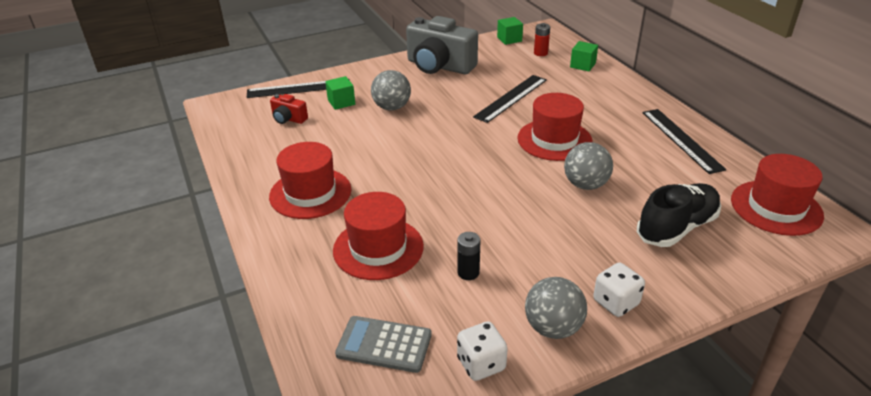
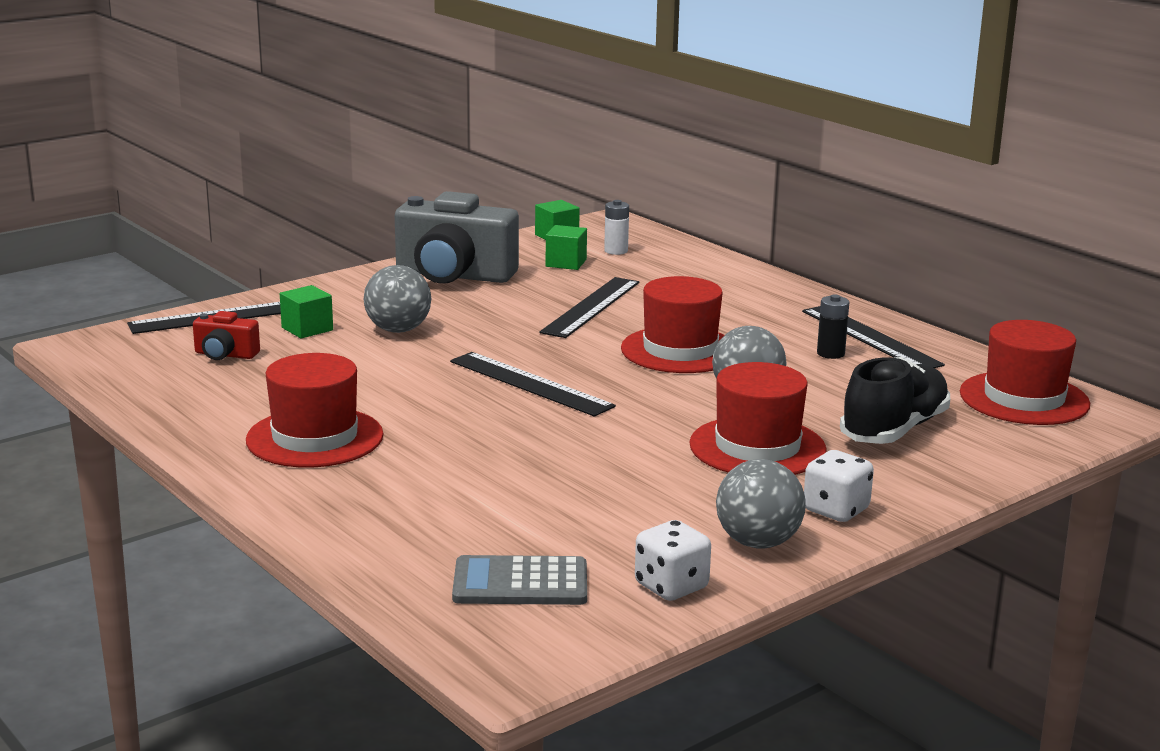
camera: 15 degrees left, 15 degrees down
red hat [333,192,424,280] -> red hat moved to [689,362,827,475]
black battery [457,232,480,280] -> black battery moved to [817,294,849,359]
red battery [534,23,550,56] -> white battery [604,200,629,255]
green cube [570,41,598,71] -> green cube moved to [546,225,587,270]
none -> black ruler [450,352,616,417]

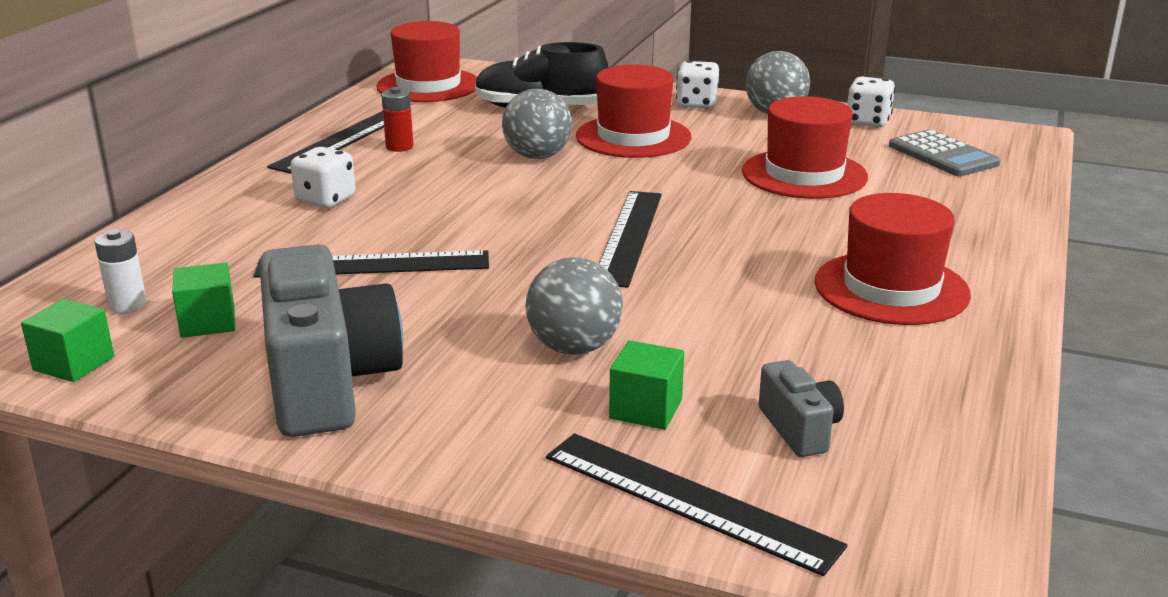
camera: 120 degrees left, 5 degrees up
red camera [193,311,260,360] -> grey camera [759,360,844,457]
red hat [621,276,724,373] -> red hat moved to [742,96,868,199]
black battery [817,294,849,359] -> red battery [381,87,413,152]
none -> white dice [291,147,356,208]

